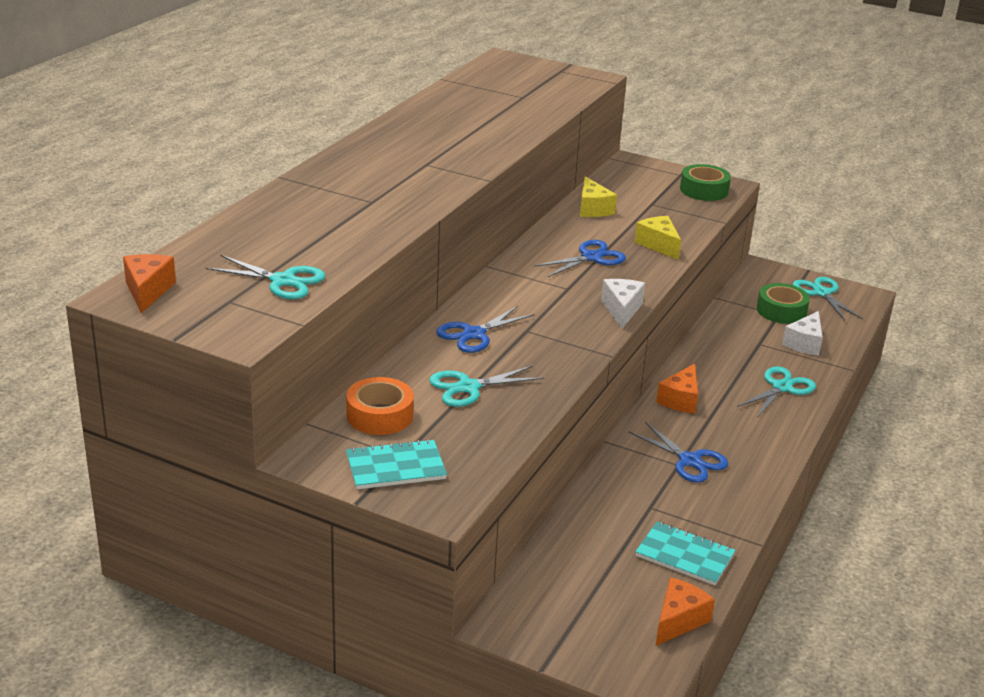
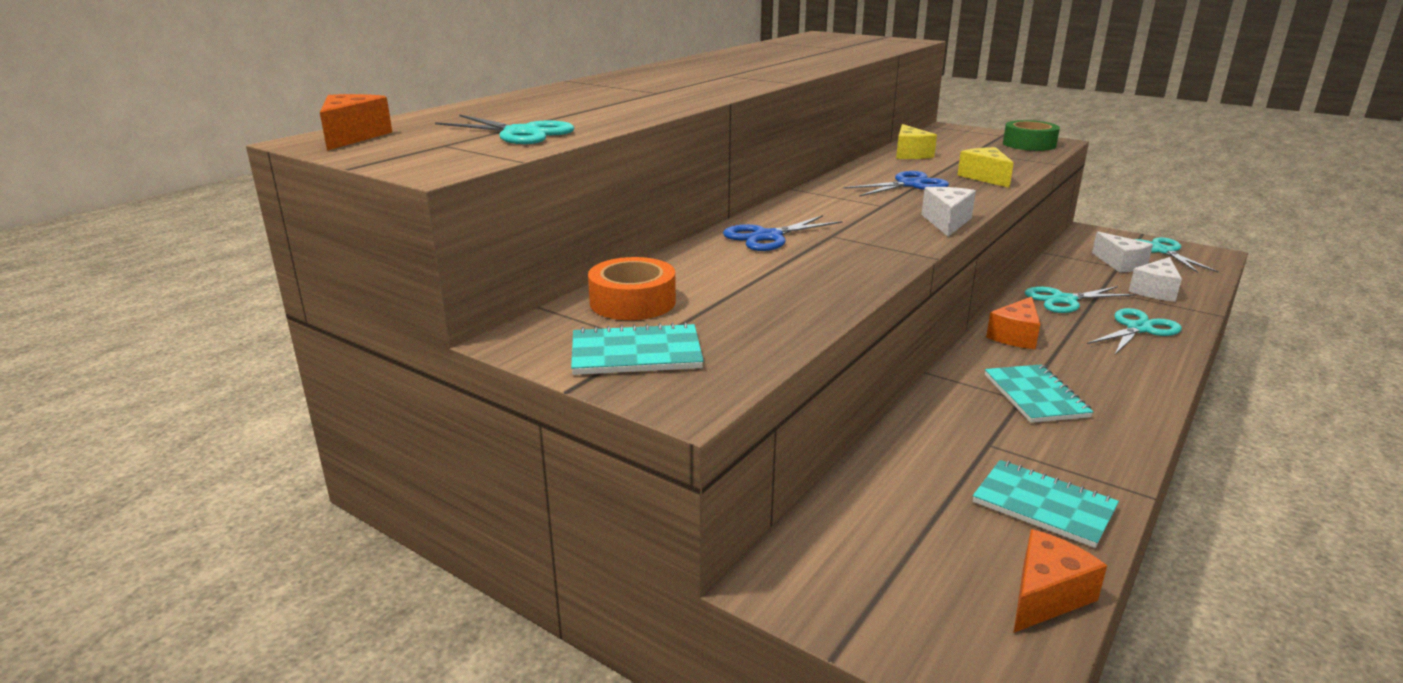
camera: 10 degrees right, 5 degrees down
turquoise scissors [429,366,544,407] -> turquoise scissors moved to [1025,286,1136,313]
blue scissors [628,422,729,483] -> turquoise notebook [985,364,1093,423]
green tape [757,283,810,324] -> white cheese [1092,232,1153,273]

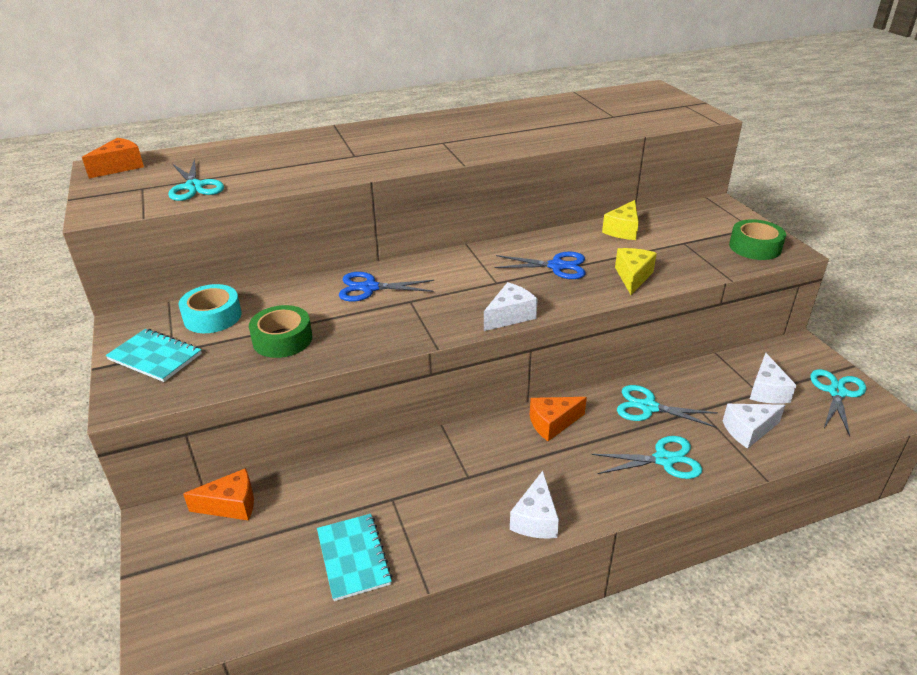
camera: 35 degrees right, 10 degrees up
orange tape [588,257,676,320] -> turquoise tape [179,284,242,333]
turquoise notebook [985,364,1093,423] -> none
orange cheese [1014,529,1107,633] -> orange cheese moved to [183,468,254,521]
none -> green tape [249,305,312,358]
none -> white cheese [510,471,559,539]

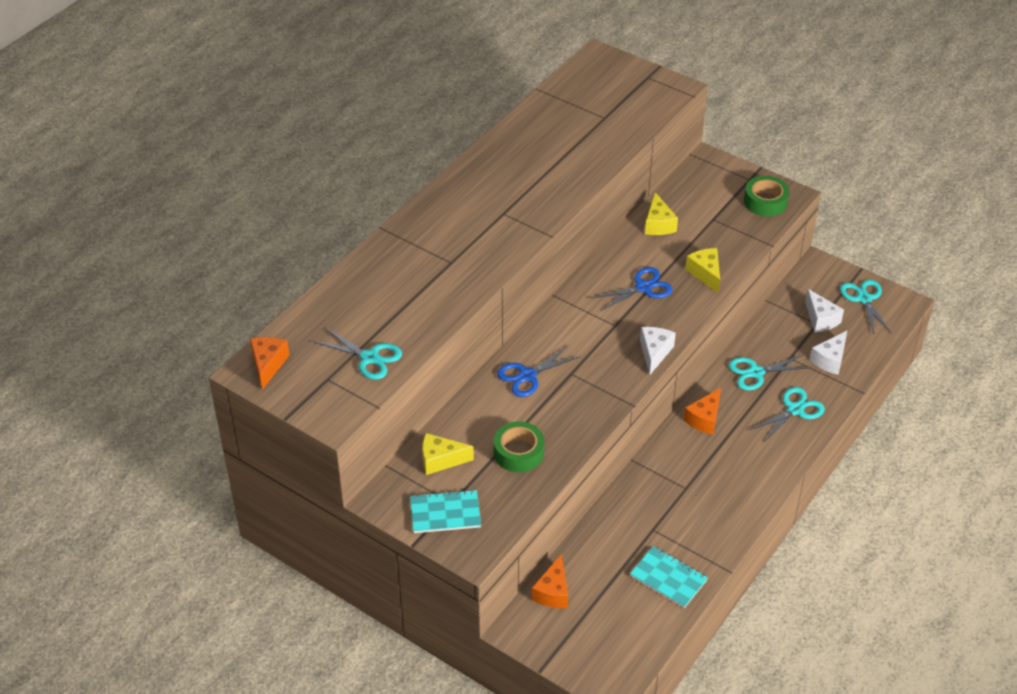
camera: 35 degrees left, 10 degrees up
turquoise tape [179,284,242,333] -> yellow cheese [422,433,474,475]
orange cheese [183,468,254,521] -> orange cheese turned 150 degrees clockwise [532,554,568,608]
white cheese [510,471,559,539] -> none

